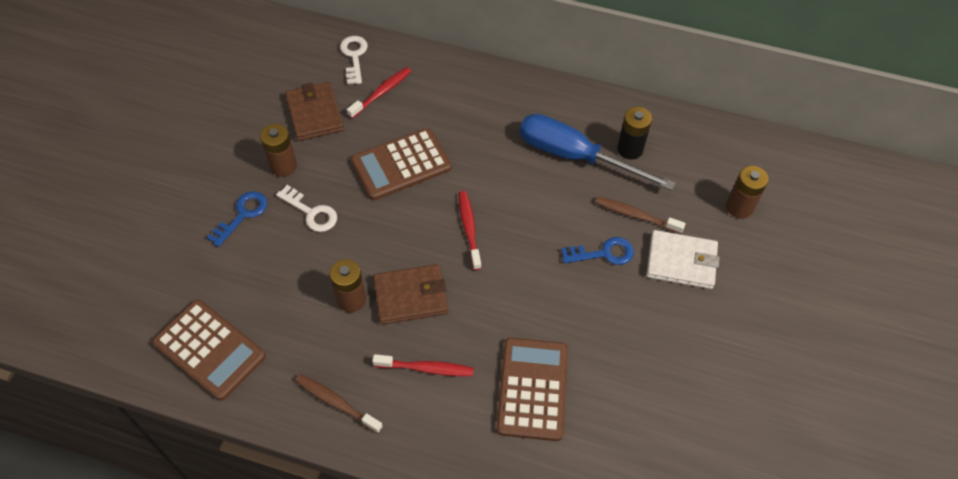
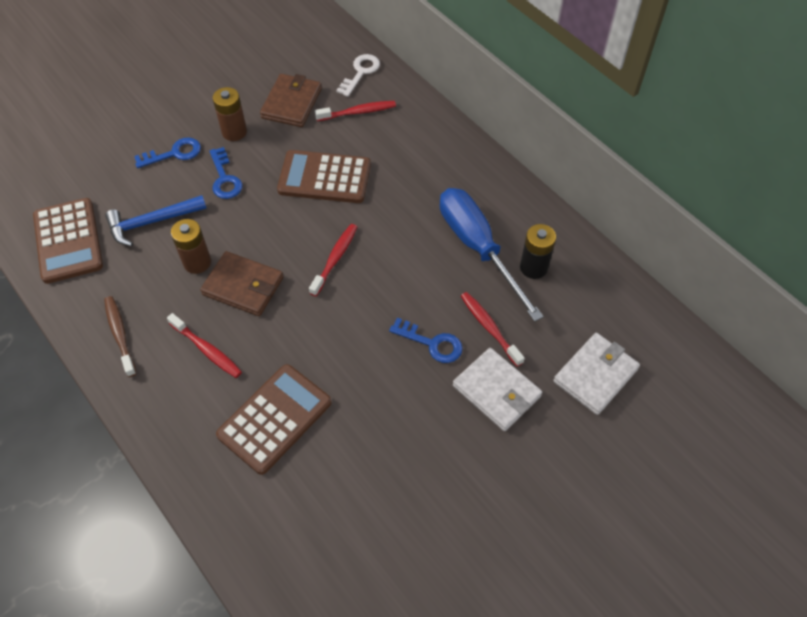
camera: 35 degrees right, 0 degrees up
white key [276,185,337,232] -> blue key [209,147,242,199]
brown toothbrush [596,197,686,234] -> red toothbrush [461,292,525,367]
brown battery [726,166,768,219] -> white wallet [553,333,640,415]
none -> blue hammer [105,195,207,246]

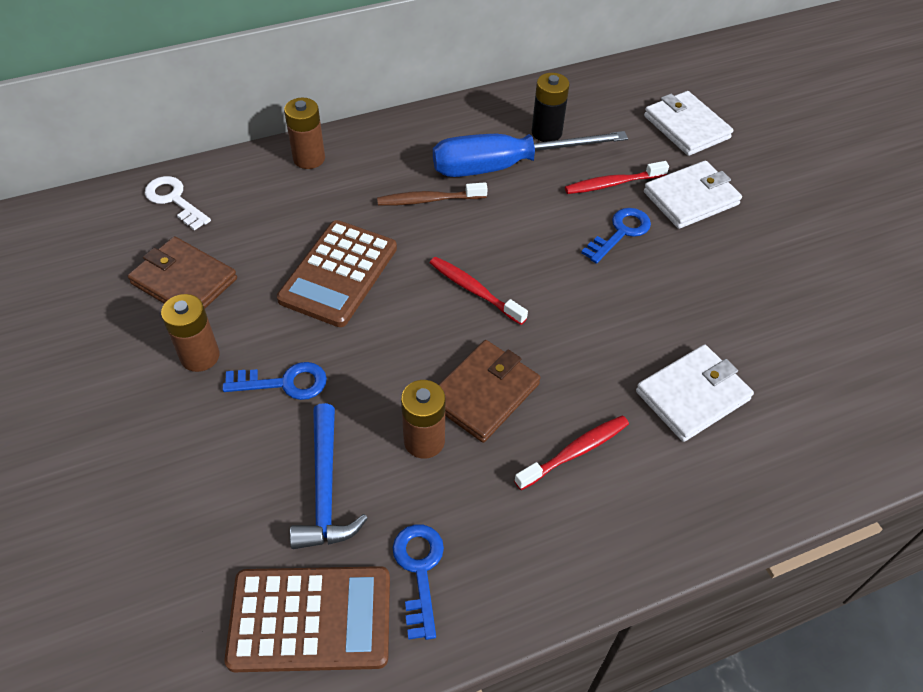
camera: 75 degrees left, 5 degrees down
brown toothbrush [104,296,136,377] -> brown toothbrush moved to [377,182,488,206]
blue key [134,138,201,168] -> blue key moved to [392,524,444,640]
brown calculator [216,364,332,475] -> white wallet [636,345,754,442]
red toothbrush [315,101,396,121] -> none
none -> brown battery [284,98,325,169]

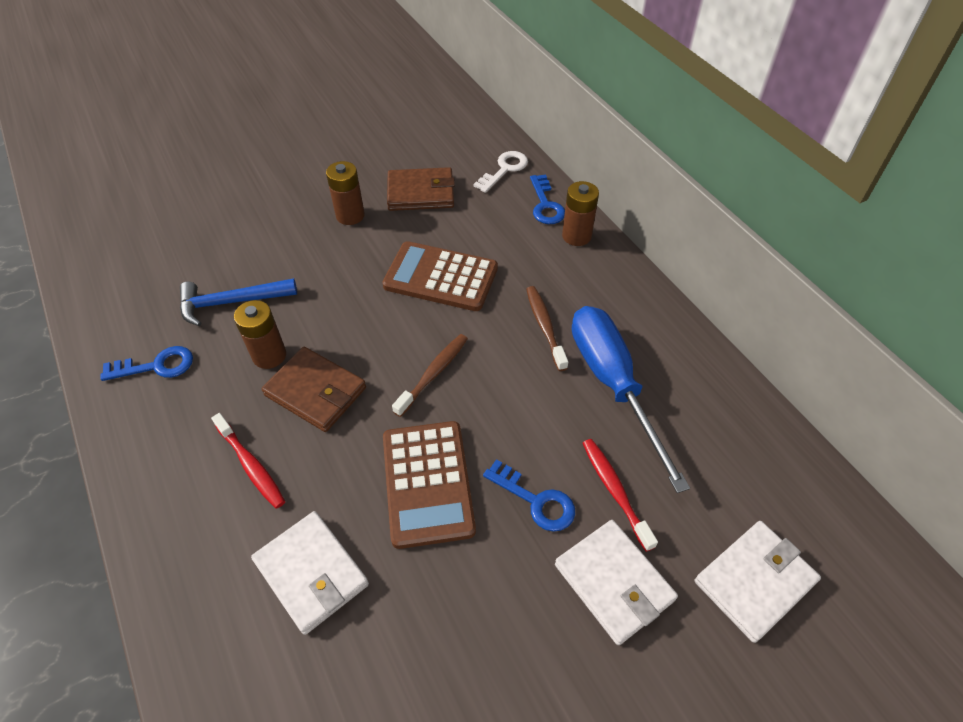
camera: 85 degrees right, 0 degrees up
brown wallet [128,236,237,309] -> brown wallet turned 60 degrees clockwise [387,167,455,211]
blue key [222,362,327,400] -> blue key moved to [530,174,565,224]
brown calculator [224,566,390,672] -> brown calculator moved to [383,421,476,549]
red toothbrush [430,257,528,325] -> brown toothbrush [392,334,468,417]
black battery [532,73,570,142] -> none

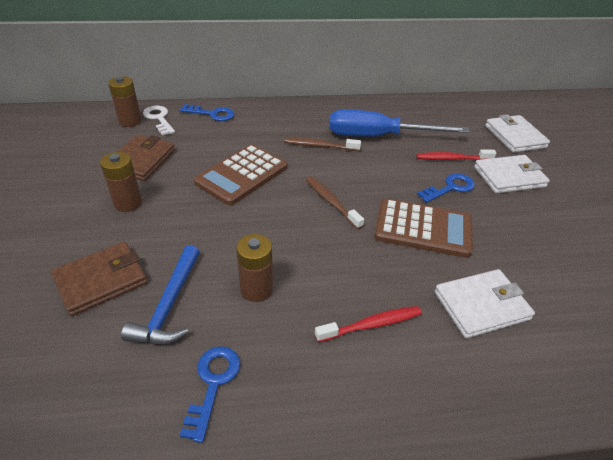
camera: 70 degrees left, 10 degrees down
brown wallet [262,347,366,432] -> brown wallet moved to [51,242,147,316]
brown battery [562,181,599,246] -> brown battery moved to [108,76,142,127]

